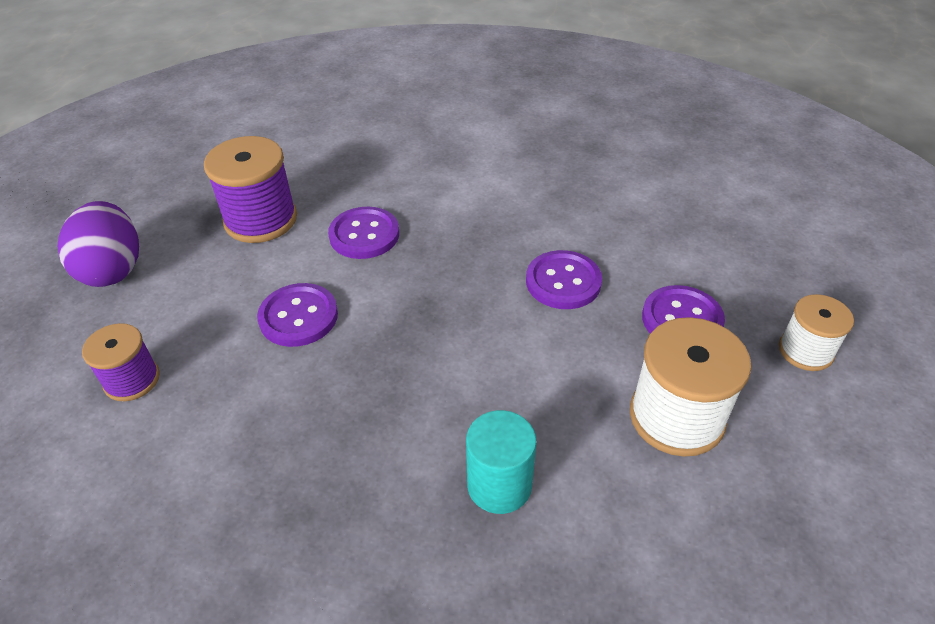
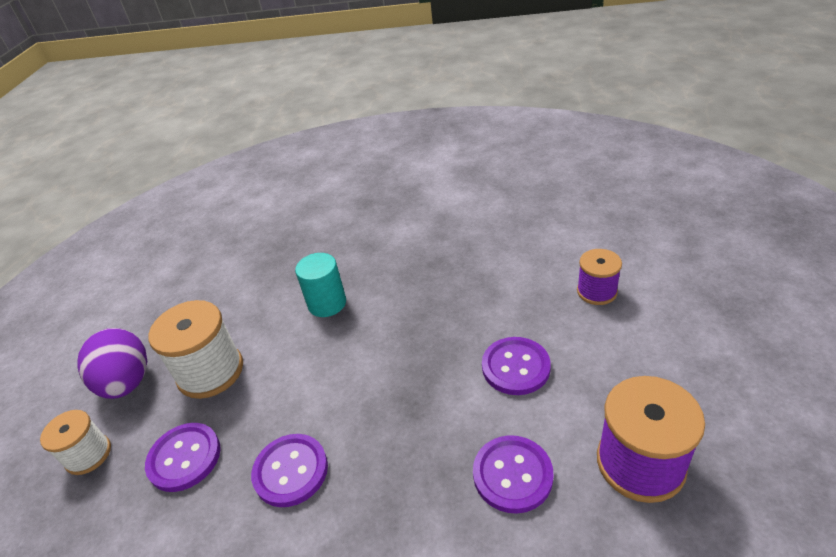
camera: 170 degrees right, 5 degrees down
purple egg [57,201,139,287] -> purple egg moved to [77,328,147,399]

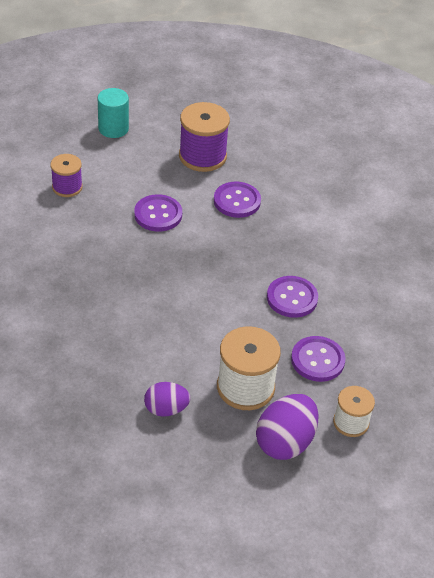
camera: 125 degrees left, 5 degrees up
turquoise cylinder [295,253,346,317] -> turquoise cylinder moved to [98,88,129,138]
none -> purple egg [144,382,191,417]

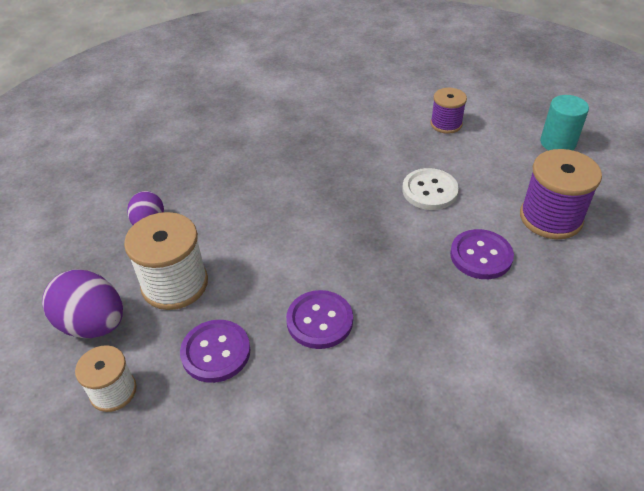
camera: 90 degrees right, 0 degrees up
purple button [134,194,182,232] -> white button [402,168,459,210]

